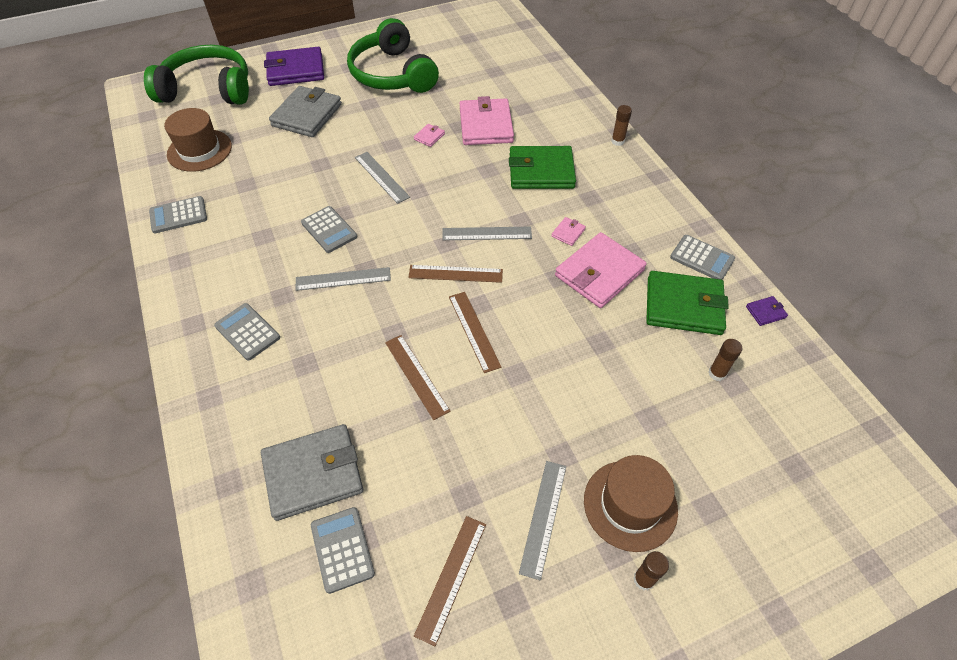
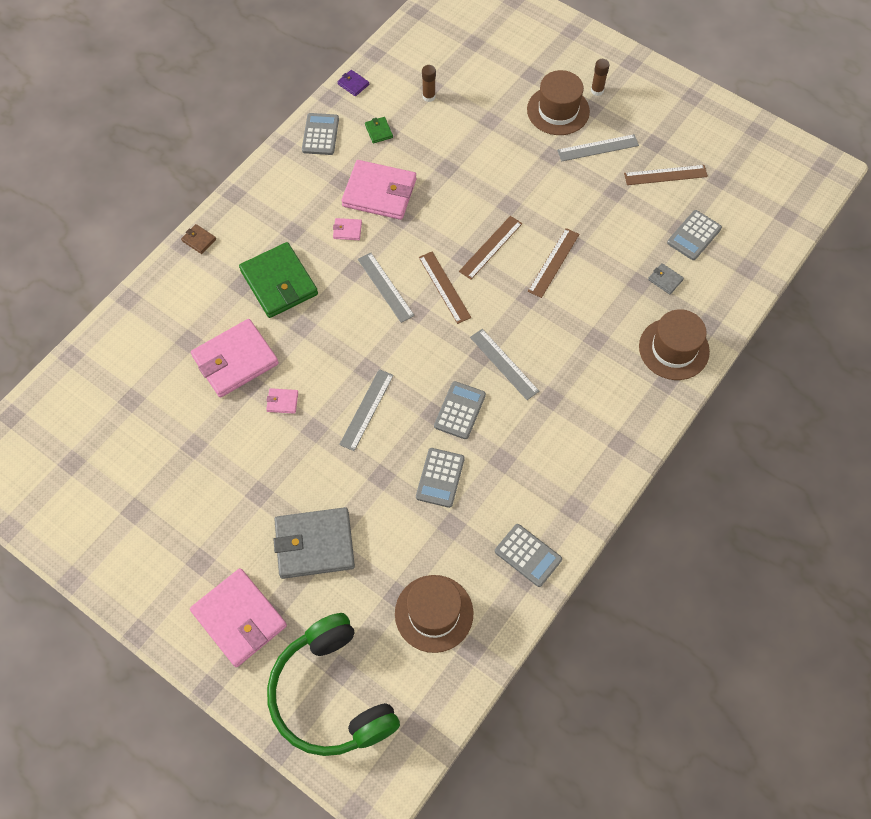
camera: 120 degrees left, 10 degrees up
grey calculator [214,303,280,361] -> grey calculator moved to [416,448,465,508]
grey wallet [261,424,363,521] -> grey wallet [648,263,684,294], size x0.42
purple wallet [264,47,324,86] -> pink wallet [190,568,287,667]
green headphones [347,18,439,93] -> none
brown glue stick [611,105,632,146] -> brown wallet [181,224,216,254]
green wallet [646,271,729,335] -> green wallet [365,117,393,143], size x0.42
none -> brown hat [639,309,710,380]

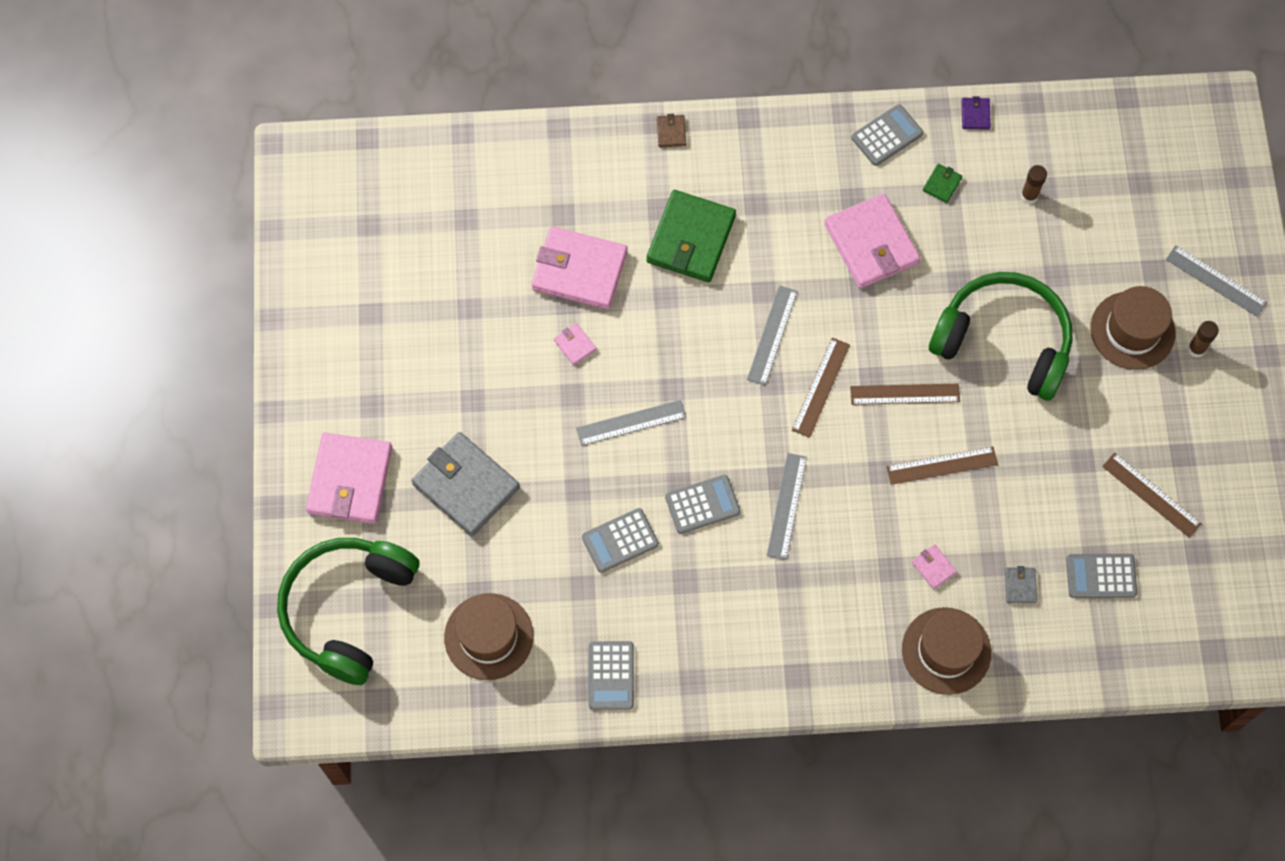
camera: 50 degrees right, 5 degrees up
pink wallet [333,218,362,240] -> pink wallet moved to [912,544,957,589]
grey ruler [557,134,639,161] -> grey ruler moved to [1166,245,1267,317]
none -> green headphones [929,272,1073,400]

